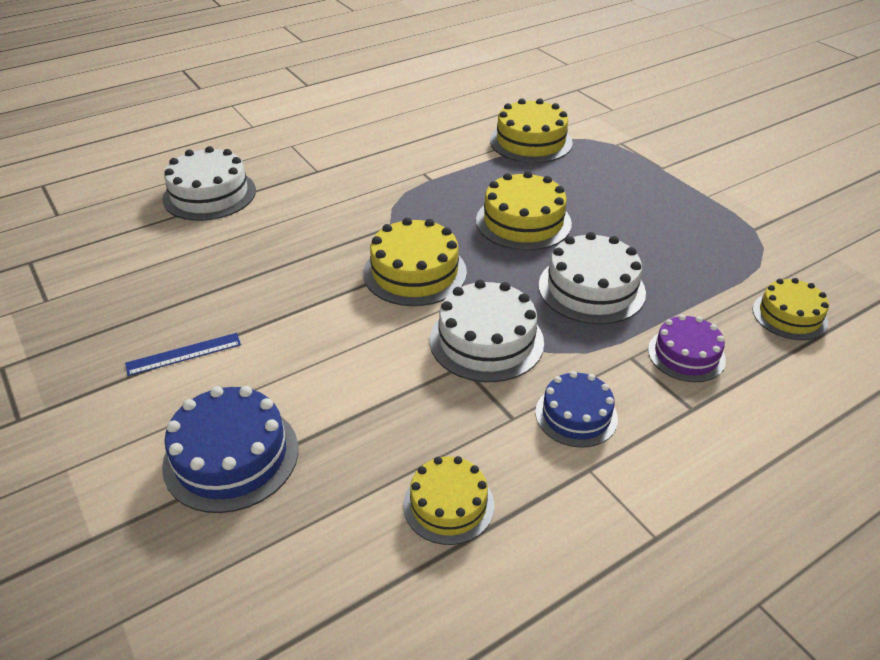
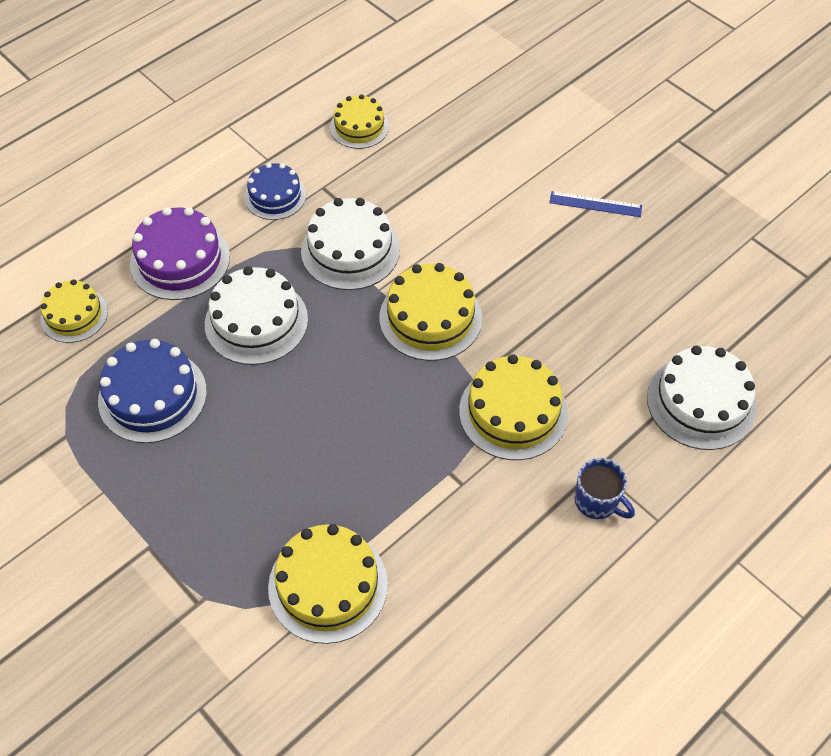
camera: 170 degrees right, 15 degrees up
blue ruler [125,333,241,376] -> blue ruler turned 45 degrees clockwise [549,191,642,217]
blue cake [162,386,298,513] -> blue cake moved to [98,339,207,443]
yellow cake [476,171,572,250] -> yellow cake moved to [459,354,568,460]
purple cake [648,314,726,382] -> purple cake [130,207,230,300], size x1.55
none -> blue mug [574,458,635,519]

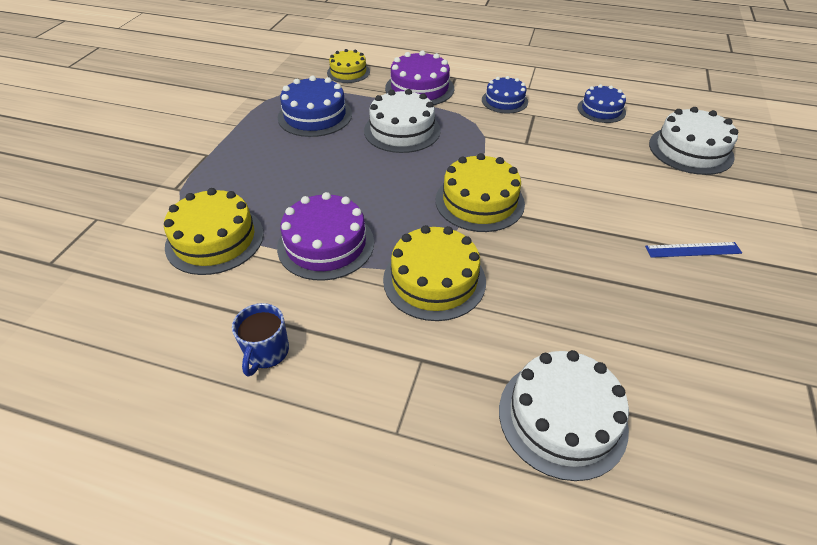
camera: 60 degrees right, 10 degrees down
white cake [301,198,400,290] -> white cake moved to [649,107,738,175]
yellow cake [330,94,389,149] -> blue cake [577,84,626,123]
blue ruler [549,191,642,217] -> blue ruler turned 75 degrees counterclockwise [645,242,742,258]
blue mug [574,458,635,519] -> blue mug moved to [232,303,289,377]
none -> purple cake [277,192,374,281]

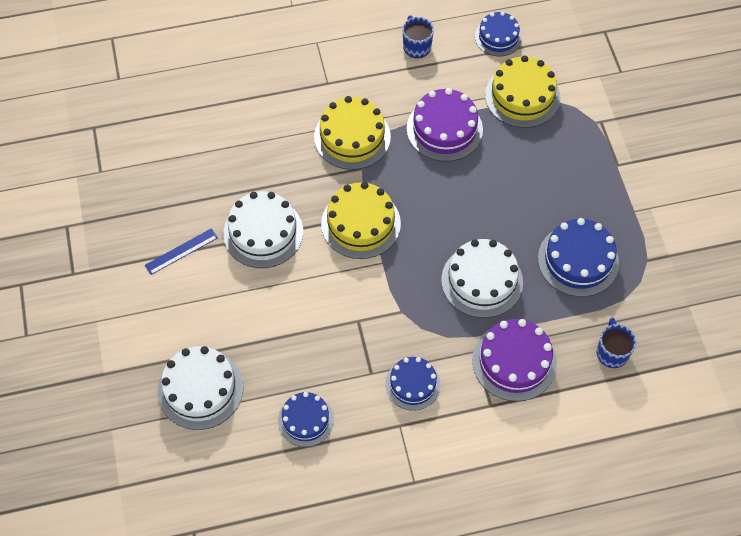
camera: 150 degrees right, 15 degrees up
yellow cake [327,49,370,83] -> blue mug [597,318,636,368]
white cake [499,350,629,481] -> white cake moved to [223,191,303,268]
none -> blue cake [475,12,522,56]

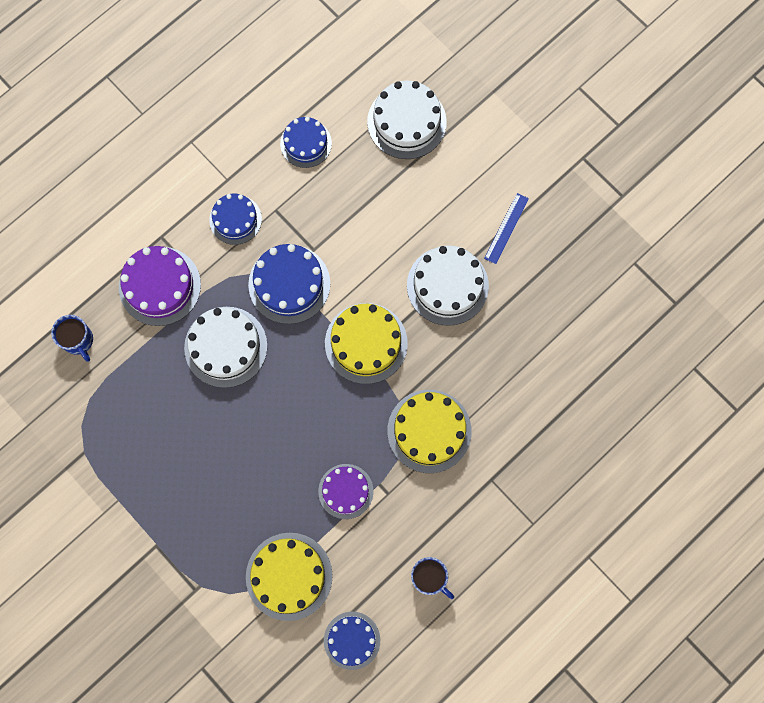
camera: 150 degrees right, 15 degrees up
purple cake [407,88,483,162] -> purple cake [318,464,373,519], size x0.65
blue cake [538,218,619,297] -> blue cake moved to [248,244,330,324]

